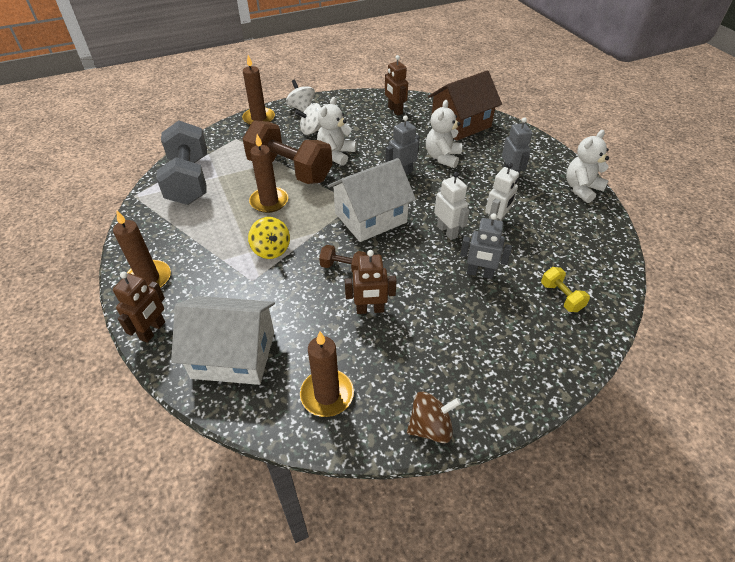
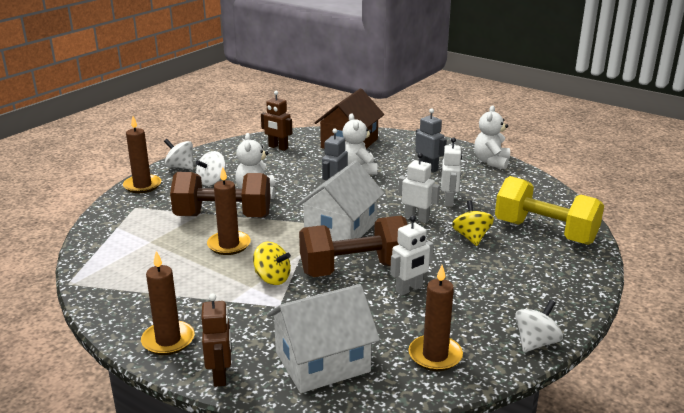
camera: 30 degrees left, 20 degrees down
grey dumbbell [156,120,207,205] -> none
brown dumbbell [319,245,367,273] -> brown dumbbell [299,216,408,277], size x2.28
brown robot [345,250,397,314] -> white robot [390,215,434,296]
brown spinning top [407,392,461,443] -> white spinning top [515,300,563,352]
grey robot [460,213,512,279] -> yellow spinning top [452,200,494,246]
yellow dumbbell [541,267,590,312] -> yellow dumbbell [495,176,604,245], size x2.28

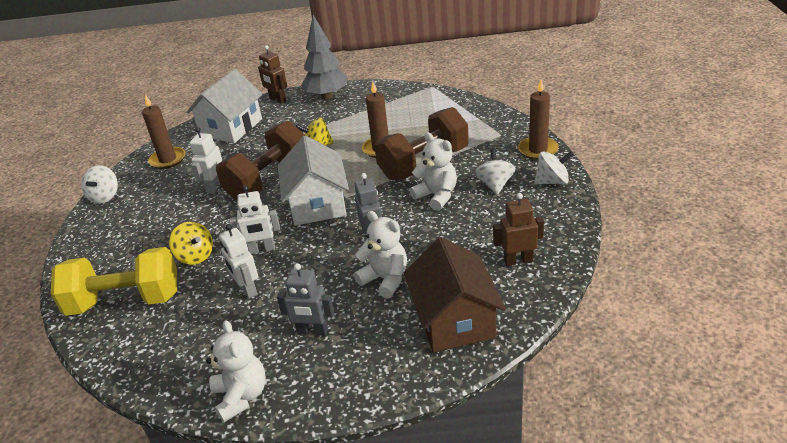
camera: 145 degrees right, 10 degrees up
brown candle [141,251,195,355] -> grey tree [301,15,347,100]

